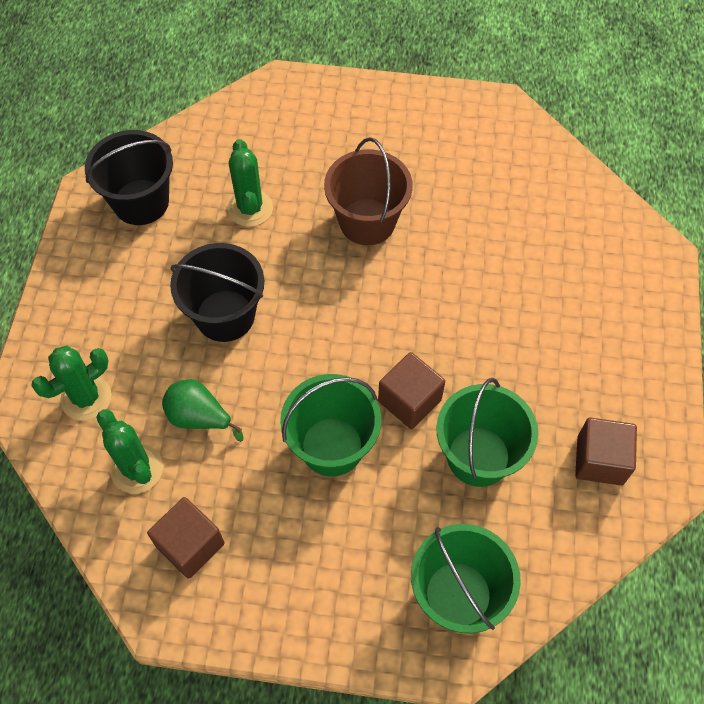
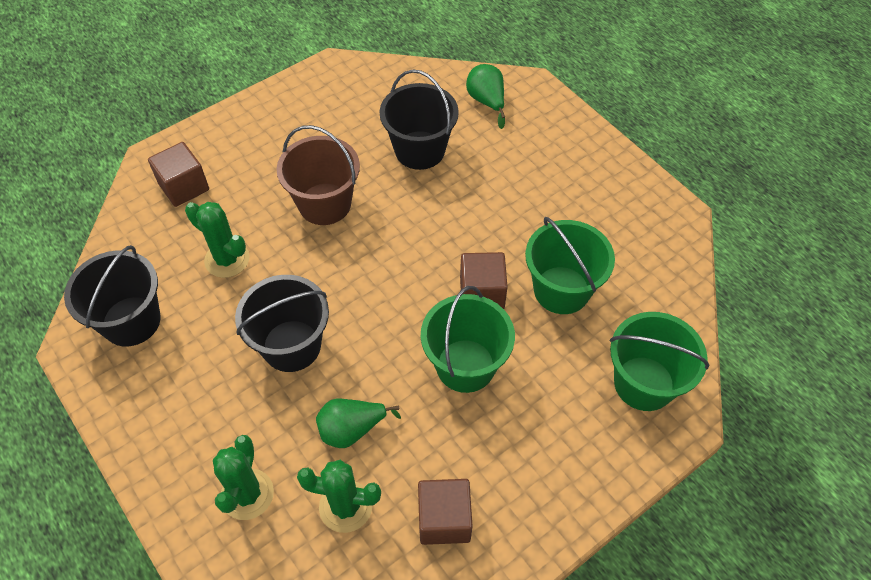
camera: 45 degrees left, 5 degrees down
brown cube [575,417,637,485] -> brown cube moved to [148,142,209,207]
none -> black bucket [380,69,459,170]
none -> green pear [466,64,505,129]

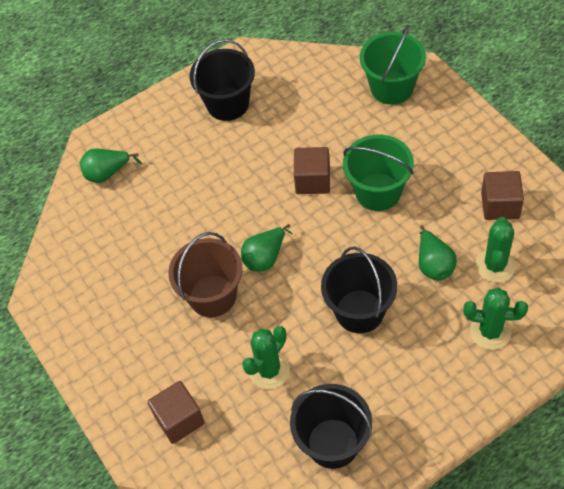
camera: 80 degrees left, 0 degrees up
black bucket [380,69,459,170] -> black bucket moved to [190,39,255,121]
green bucket [525,217,615,314] -> none
none -> green pear [241,224,293,272]

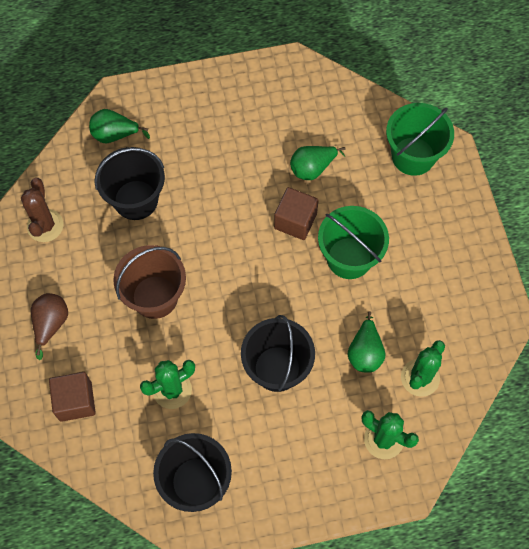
camera: 15 degrees right, 10 degrees up
black bucket [190,39,255,121] -> black bucket moved to [94,147,165,220]
green pear [241,224,293,272] -> green pear moved to [290,146,345,180]
brown cube [481,171,524,220] -> none
none -> brown cactus [21,178,64,242]
none -> brown pear [31,293,68,360]

